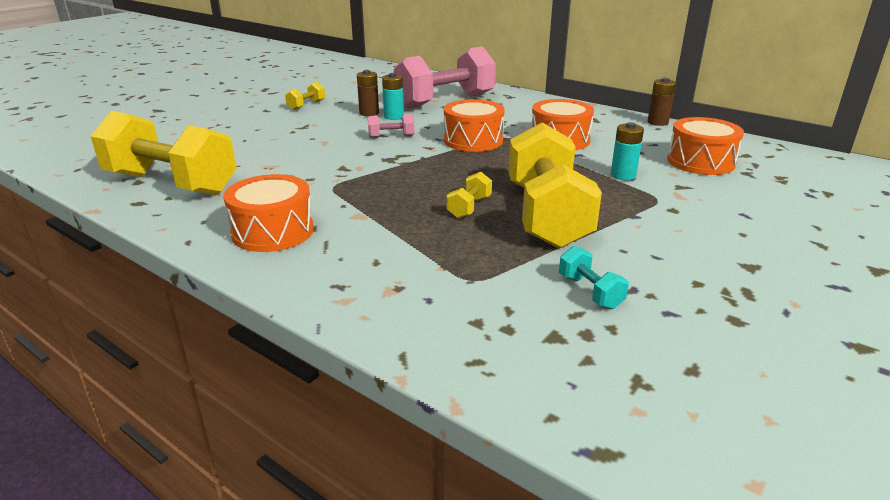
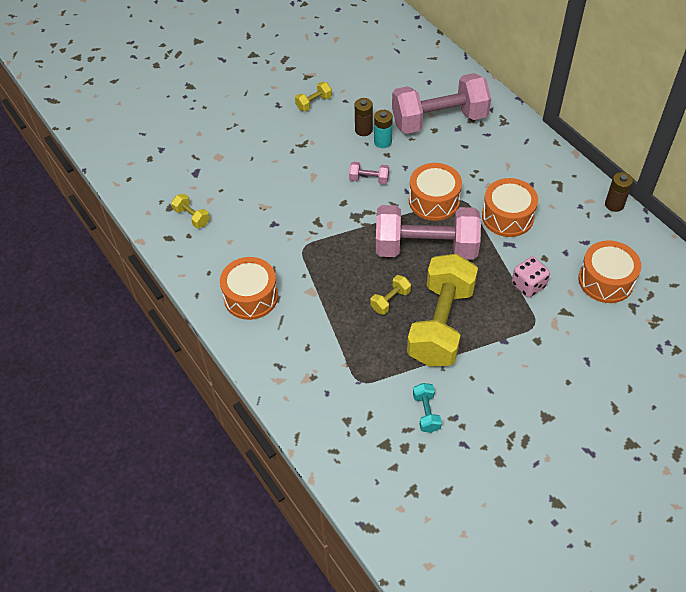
camera: 20 degrees right, 25 degrees up
yellow dumbbell [91,111,237,195] -> yellow dumbbell [171,193,210,228], size x0.40
turquoise battery [611,122,644,180] -> pink dice [512,256,550,298]
none -> pink dumbbell [376,205,481,260]

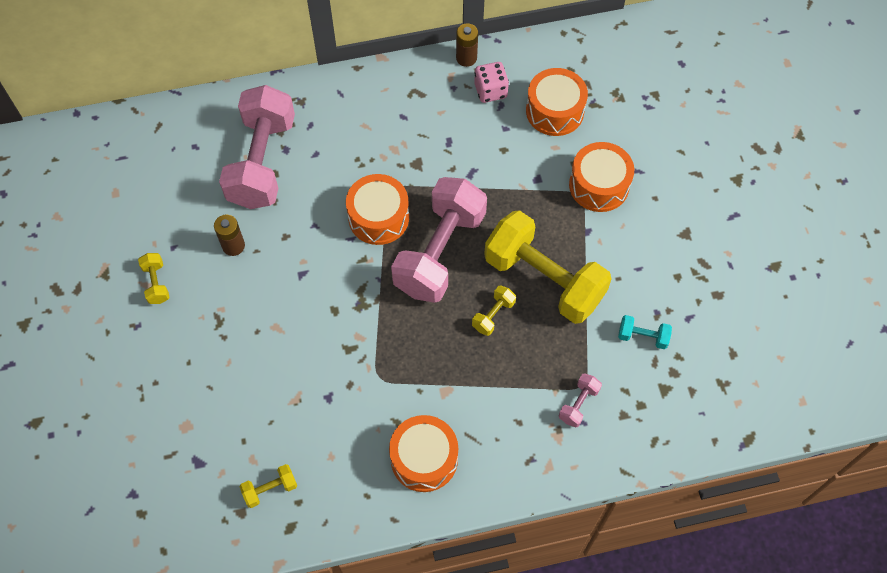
camera: 70 degrees left, 10 degrees up
pink dumbbell [349,162,389,184] -> pink dumbbell moved to [559,373,602,427]
yellow dumbbell [370,275,411,315] -> yellow dumbbell turned 60 degrees clockwise [472,286,516,336]
turquoise battery [374,110,393,148] -> none
orange drum [482,178,538,237] -> orange drum moved to [569,142,634,212]
pink dice [512,256,550,298] -> pink dice moved to [474,62,509,103]

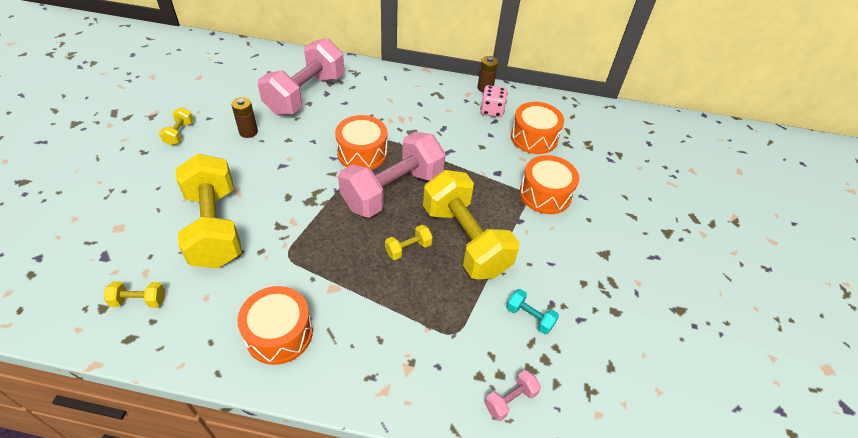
camera: 20 degrees right, 15 degrees down
pink dumbbell [559,373,602,427] -> pink dumbbell moved to [485,370,541,421]
none -> yellow dumbbell [176,154,242,268]

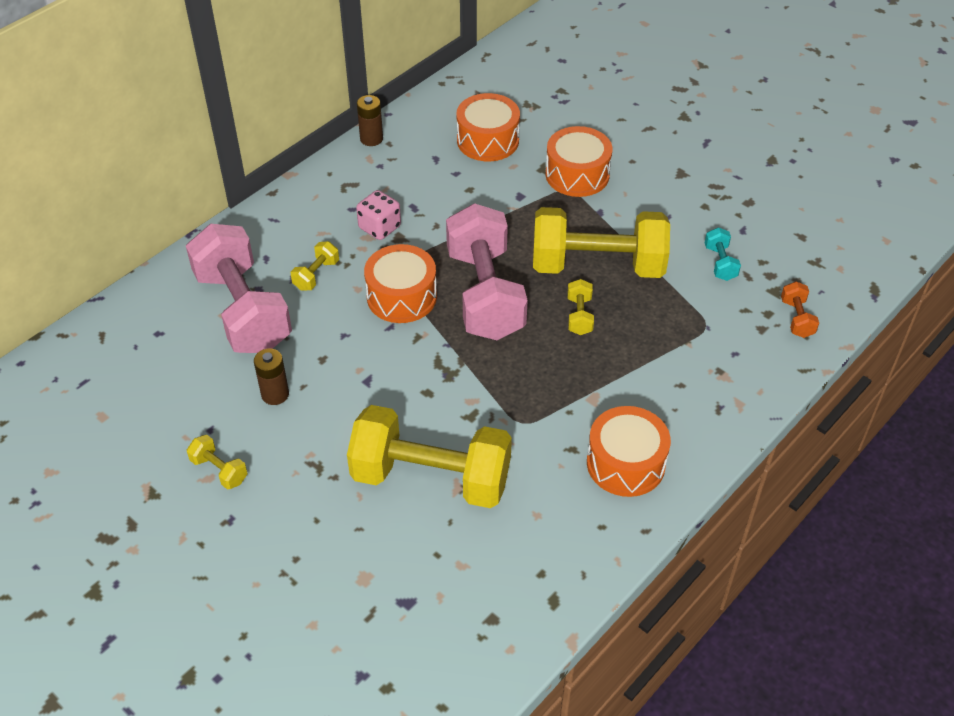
camera: 55 degrees left, 0 degrees up
yellow dumbbell [104,281,165,308] -> yellow dumbbell moved to [291,241,339,291]
pink dice [480,85,507,117] -> pink dice moved to [356,190,401,240]
pink dumbbell [485,370,541,421] -> orange dumbbell [781,281,819,338]
turquoise dumbbell [506,289,559,334] -> turquoise dumbbell turned 75 degrees counterclockwise [705,227,741,281]

